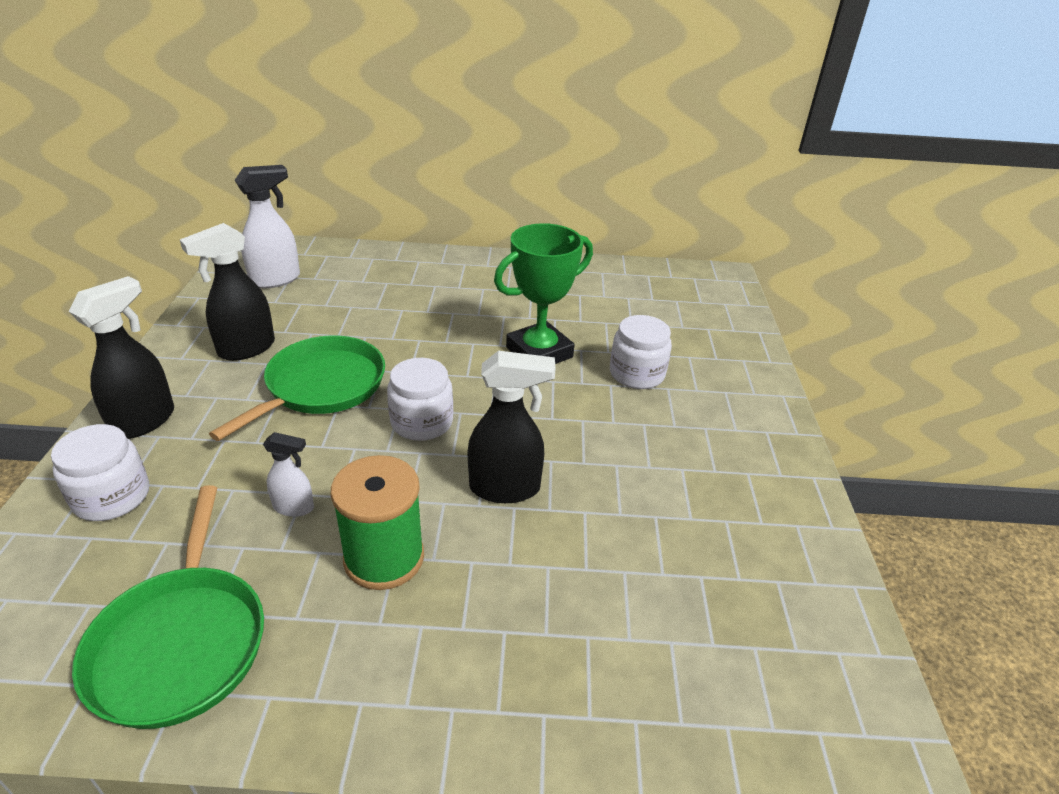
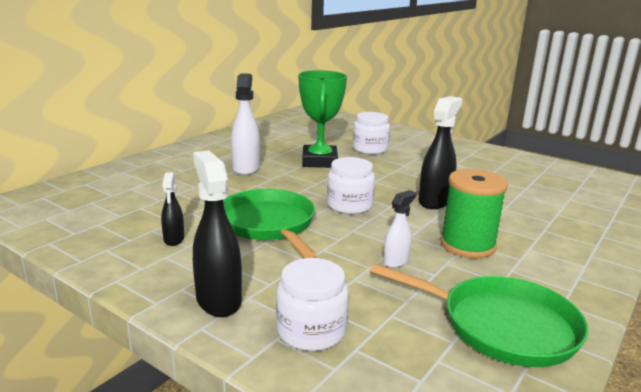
camera: 55 degrees left, 15 degrees down
black spray bottle [180,223,275,361] -> black spray bottle [161,172,184,246], size x0.56
white spray bottle [235,165,300,288] -> white spray bottle moved to [231,73,260,175]

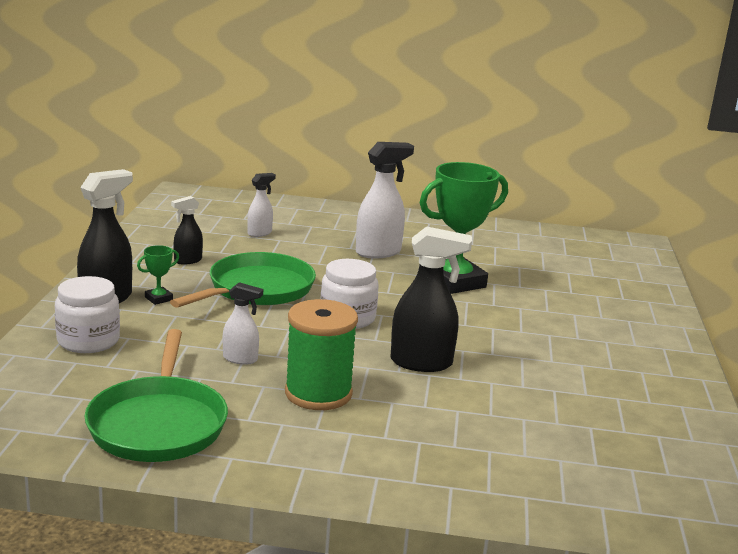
camera: 60 degrees right, 0 degrees up
white jar [353,112,390,154] -> none
none -> green trophy [137,245,179,305]
none -> white spray bottle [247,173,276,237]

